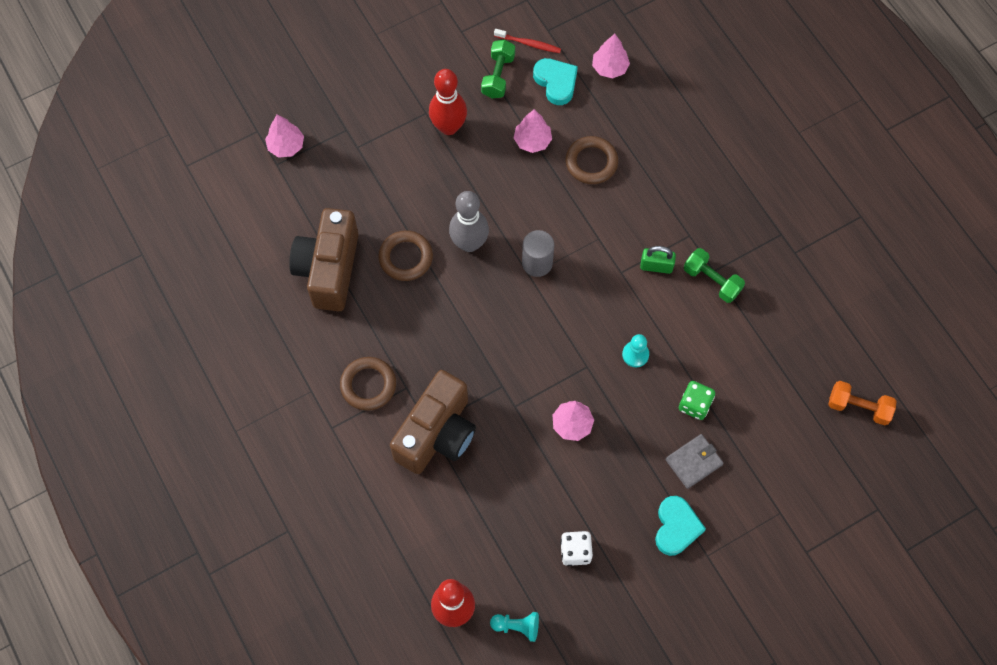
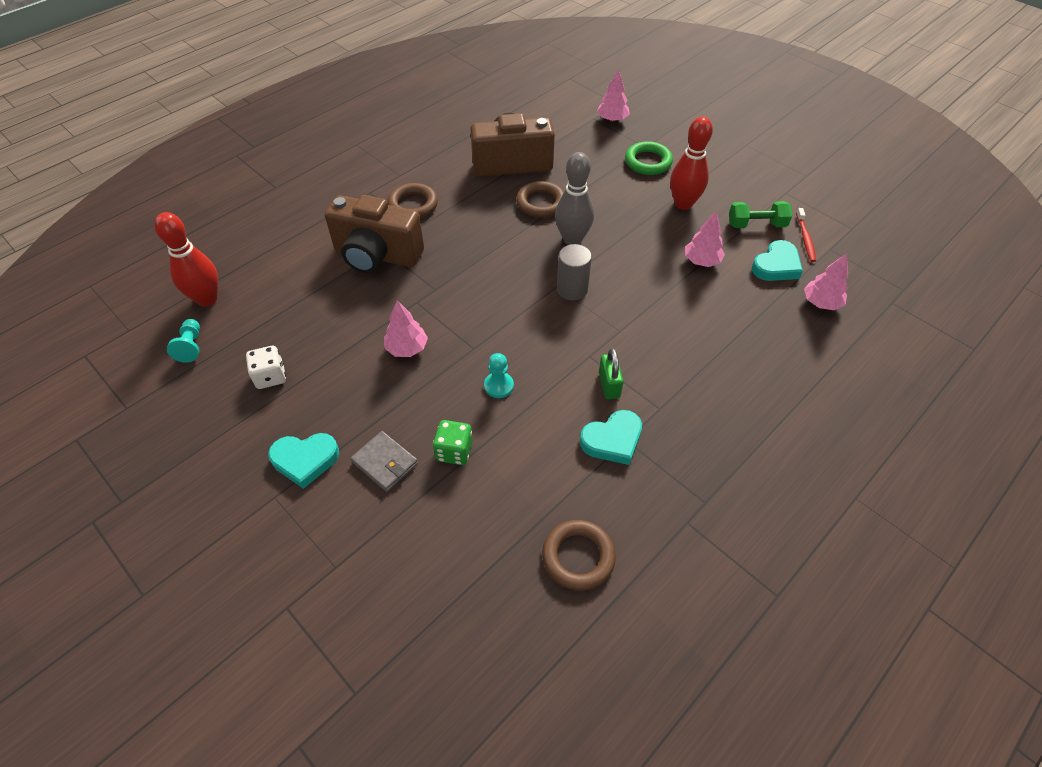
camera: 75 degrees right, 15 degrees down
brown ring [566,136,618,184] -> brown ring moved to [542,520,616,591]
green dumbbell [684,248,745,303] -> turquoise heart [580,410,642,465]
orange dumbbell [829,381,897,425] -> none
none -> green ring [625,141,673,175]

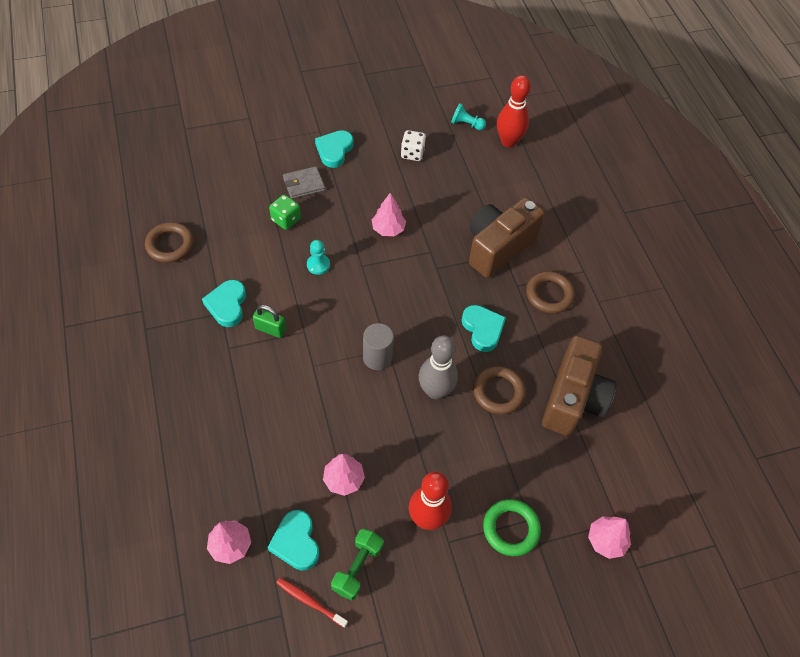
camera: 115 degrees right, 5 degrees up
none -> turquoise heart [461,305,506,352]

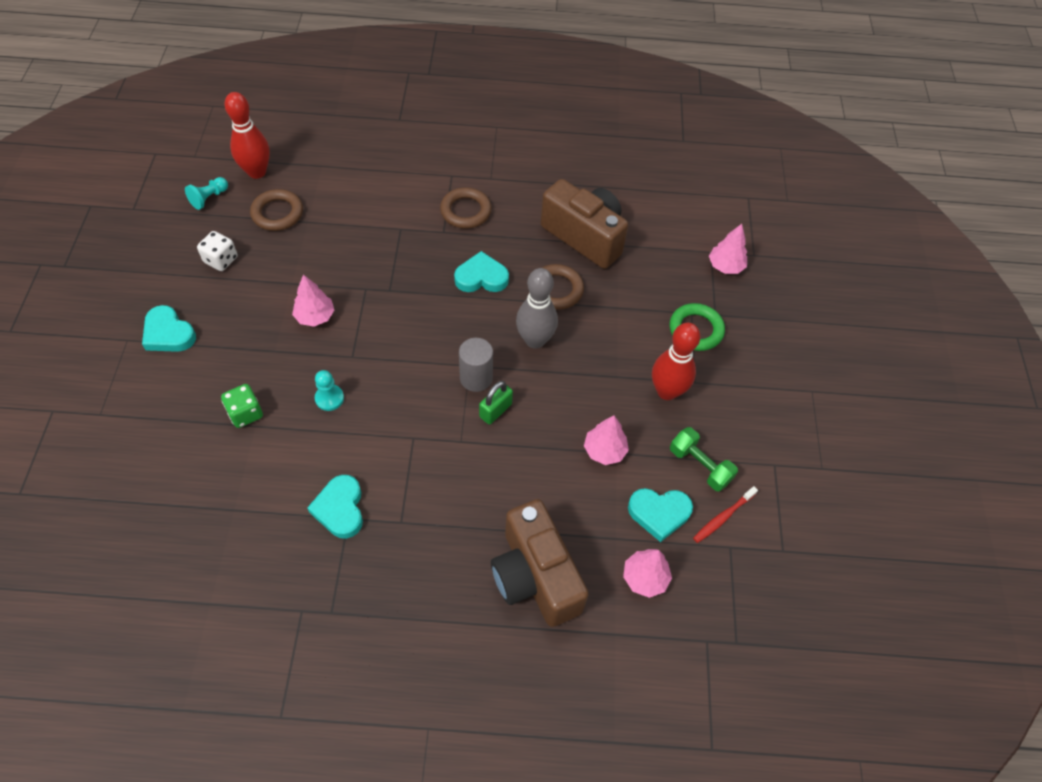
camera: 70 degrees left, 0 degrees up
brown ring [145,222,194,263] -> brown ring moved to [250,189,303,231]
turquoise heart [202,280,246,327] -> turquoise heart turned 60 degrees clockwise [308,475,363,539]
green padlock [253,305,286,338] -> green padlock moved to [479,381,513,424]
grey wallet [283,166,325,199] -> none
brown camera [469,197,545,278] -> brown camera moved to [491,499,589,627]

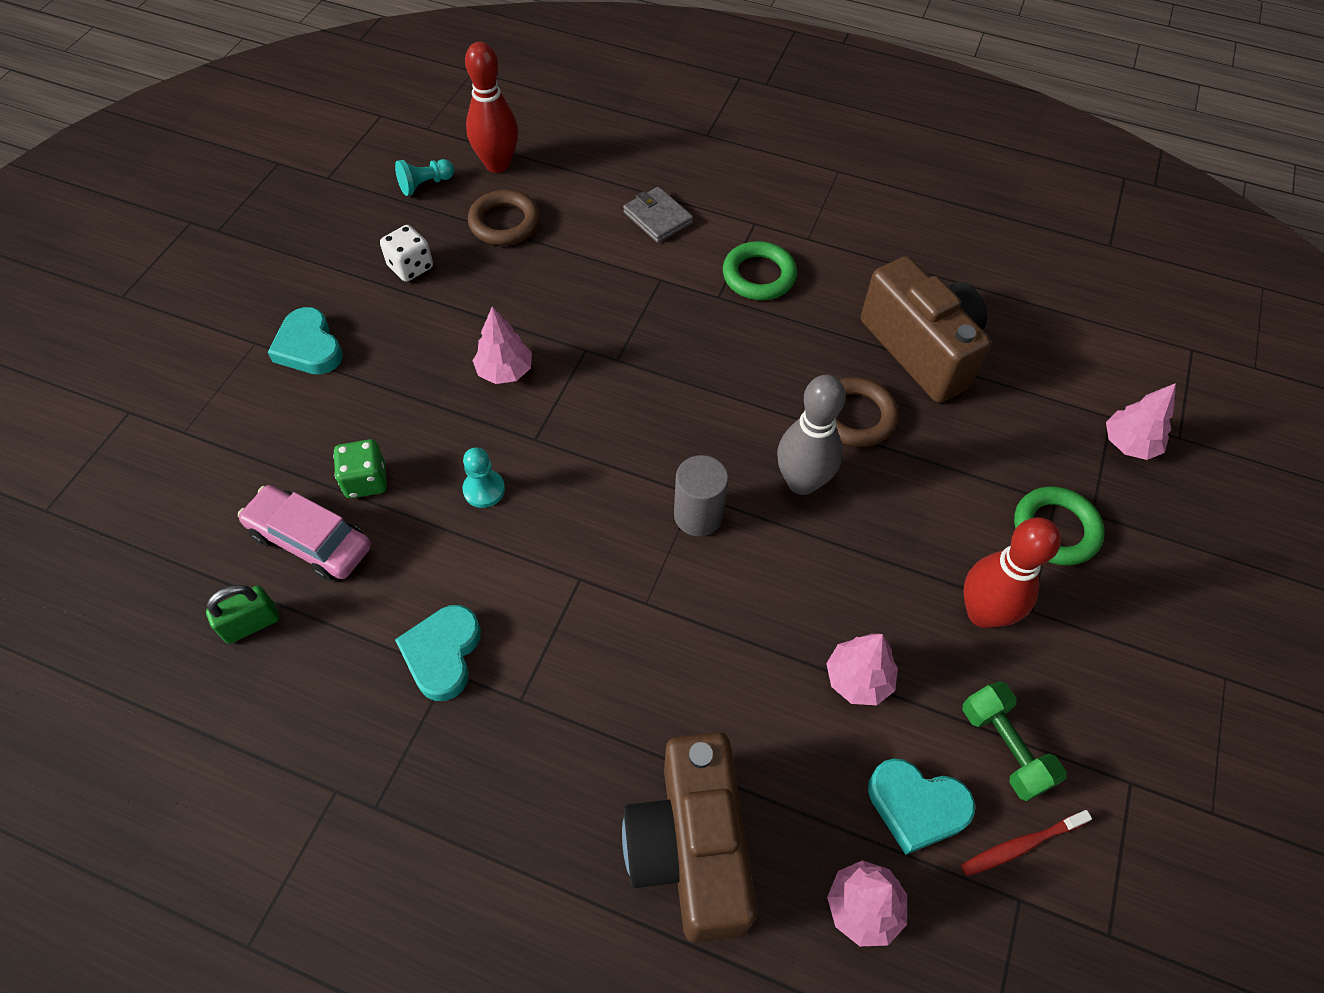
camera: 20 degrees right, 0 degrees up
brown ring [440,187,492,229] -> green ring [723,241,797,300]
turquoise heart [454,251,509,292] -> none
green padlock [479,381,513,424] -> green padlock moved to [206,584,280,644]
none -> pink car [238,485,371,581]
none -> grey wallet [623,187,693,243]

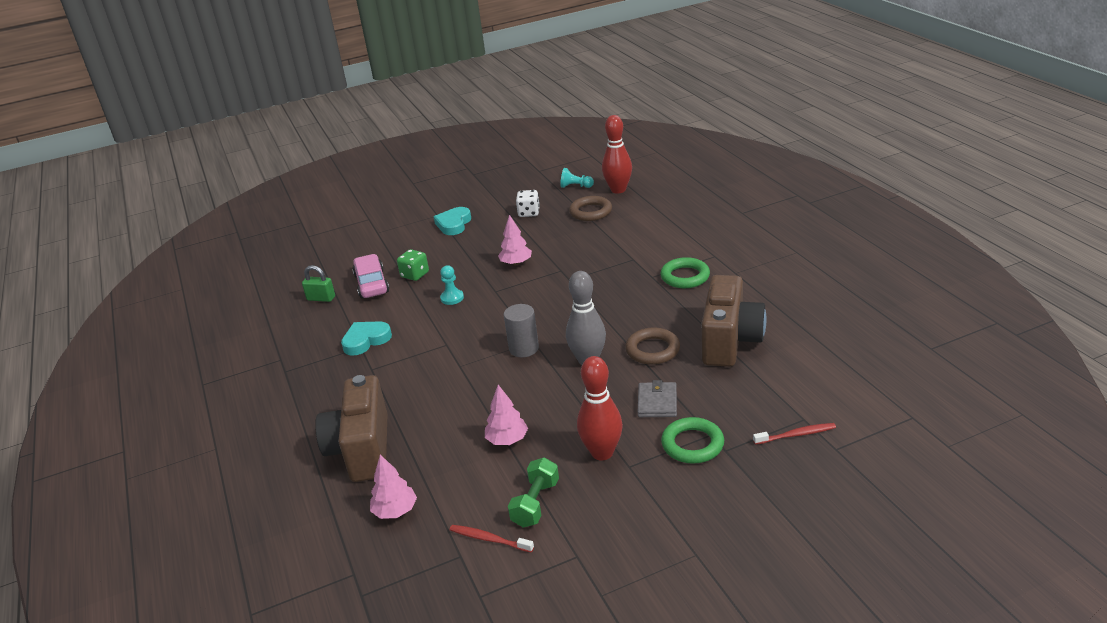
camera: 50 degrees right, 25 degrees down
brown camera [622,732,757,943] -> brown camera turned 45 degrees counterclockwise [315,375,388,482]
grey wallet [623,187,693,243] -> grey wallet moved to [638,380,677,417]
turquoise heart [868,758,975,855] -> none
pink tree [1106,383,1176,460] -> red toothbrush [753,423,836,445]

